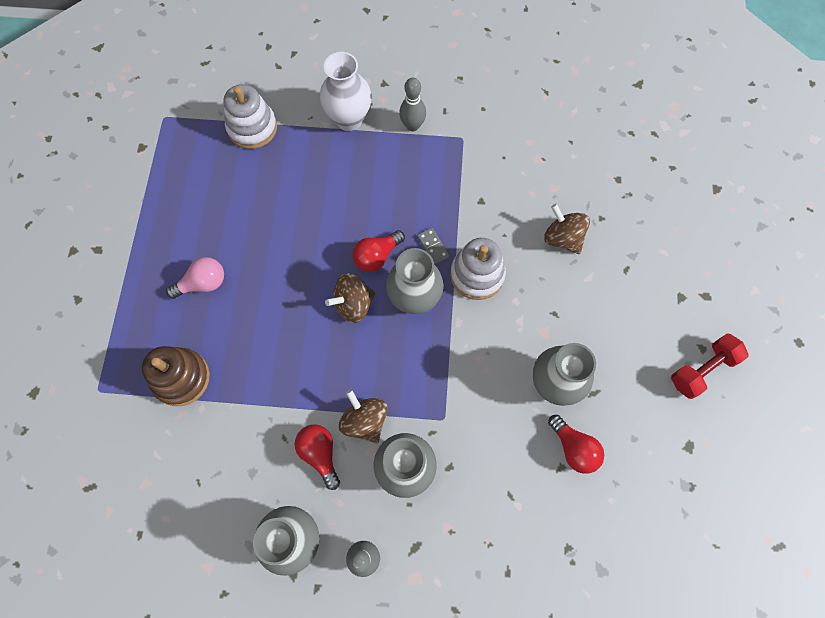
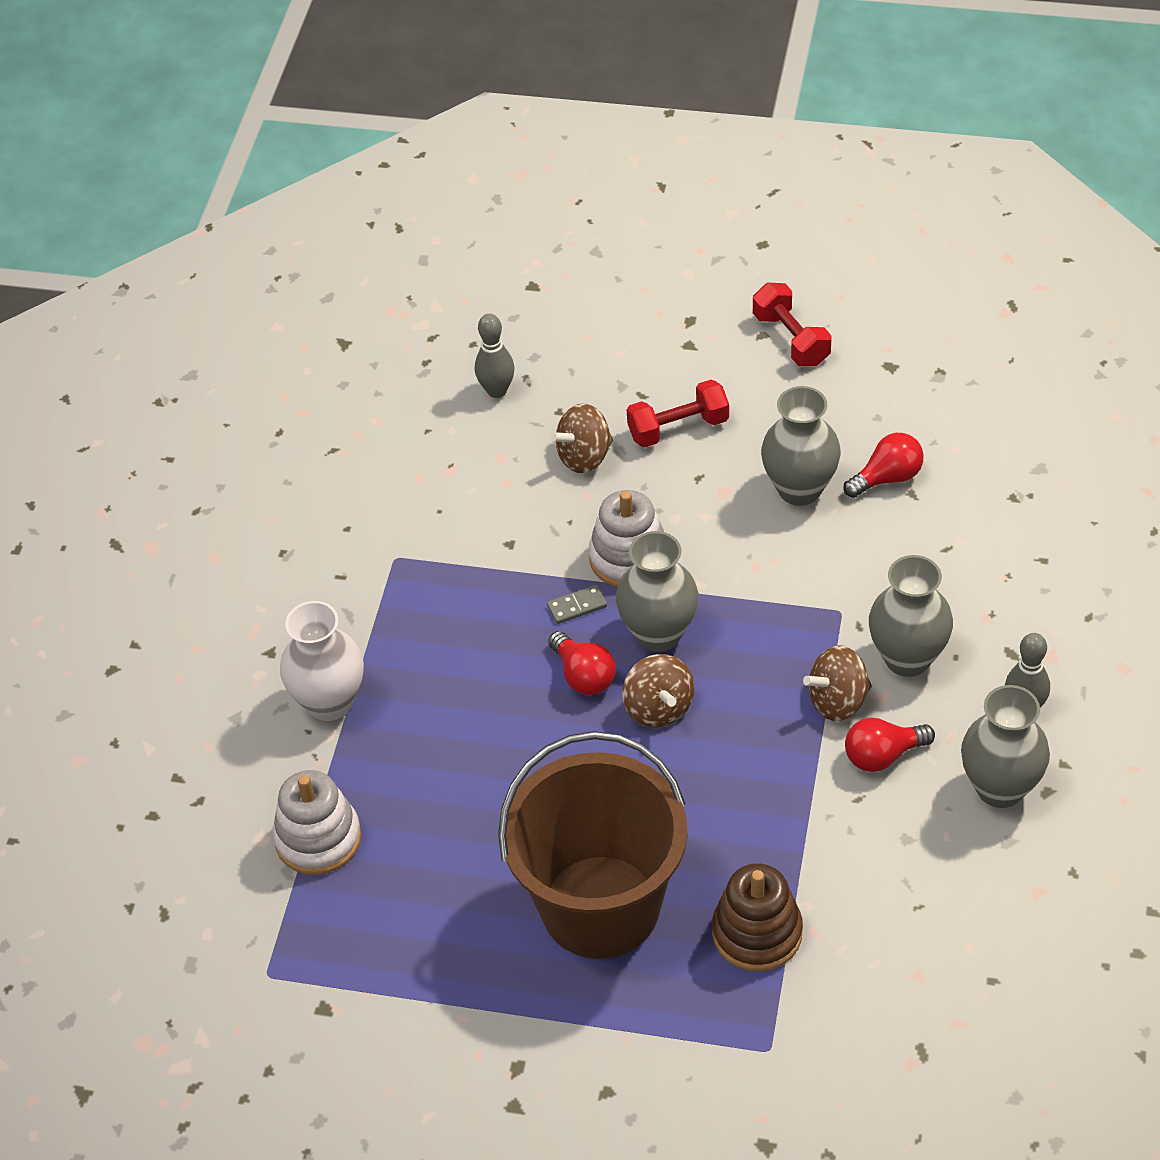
camera: 80 degrees left, 20 degrees down
pink light bulb [166,257,224,299] -> brown bucket [498,731,688,959]
grey bowling pin [399,78,426,131] -> grey bowling pin moved to [475,314,515,398]
none -> red dumbbell [627,379,729,448]

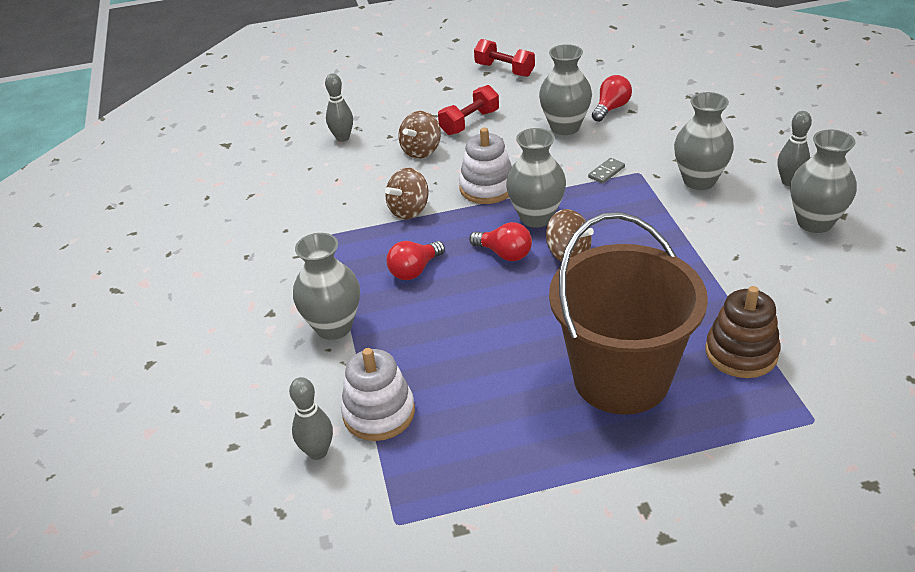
camera: 25 degrees left, 10 degrees down
white vase [280,601,364,721] -> grey vase [293,233,360,340]
grey domino [547,585,607,624] -> grey domino moved to [588,158,625,184]
brown spinning top [803,645,872,721] -> brown spinning top moved to [385,168,429,219]
red light bulb [845,718,935,772] -> red light bulb moved to [386,241,445,280]
none -> grey bowling pin [289,377,333,460]

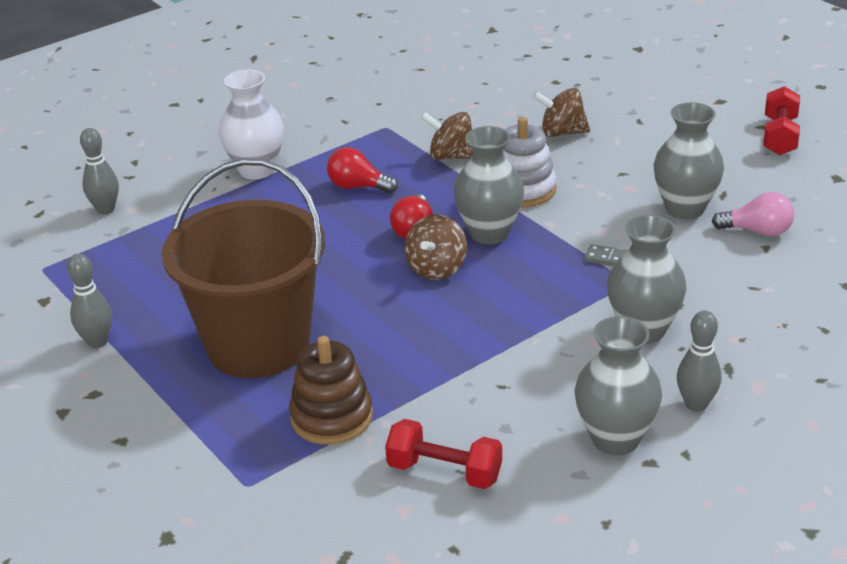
camera: 65 degrees right, 5 degrees down
grey vase [293,233,360,340] -> white vase [219,69,284,179]
grey bowling pin [325,73,353,142] -> grey bowling pin moved to [67,254,112,348]
white stacking toy [341,348,415,441] -> none
red dumbbell [438,85,499,135] -> red dumbbell moved to [385,419,502,489]
red light bulb [592,75,632,122] -> pink light bulb [712,192,794,236]

